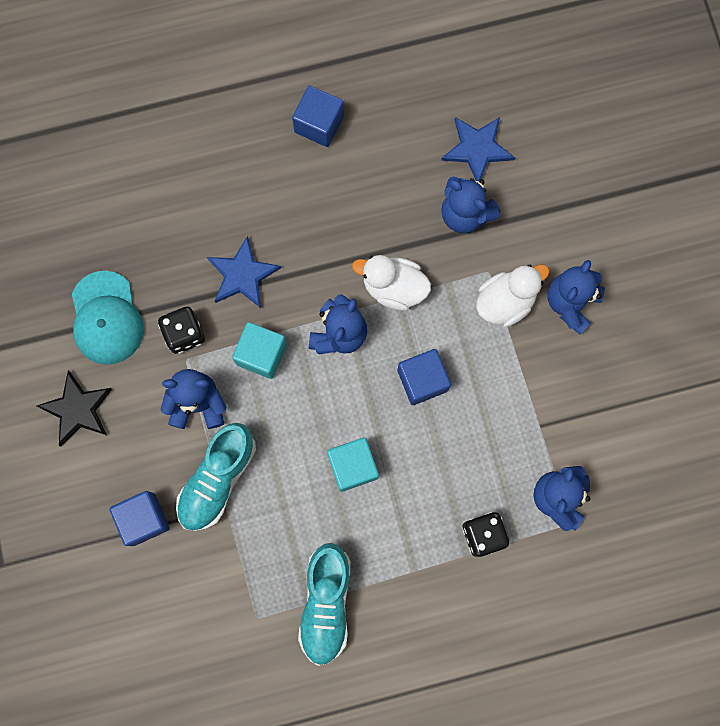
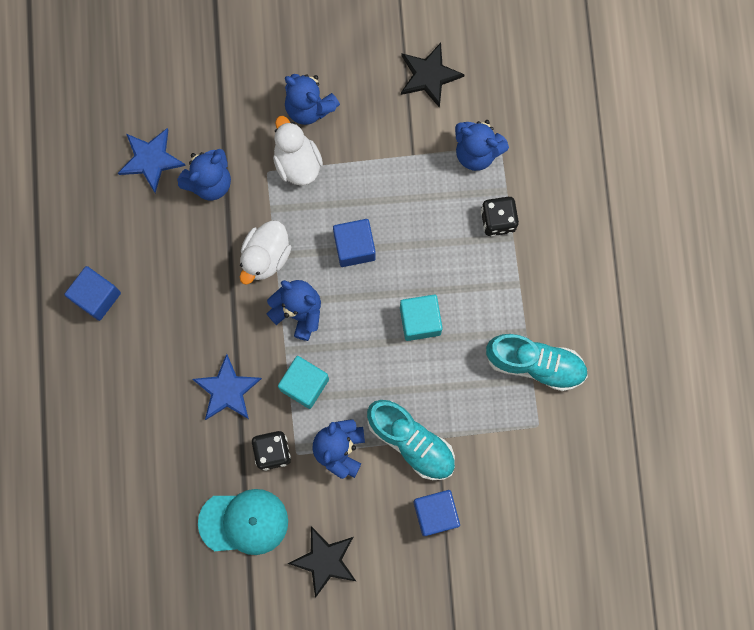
camera: 80 degrees left, 0 degrees up
none -> black star [401,43,465,108]

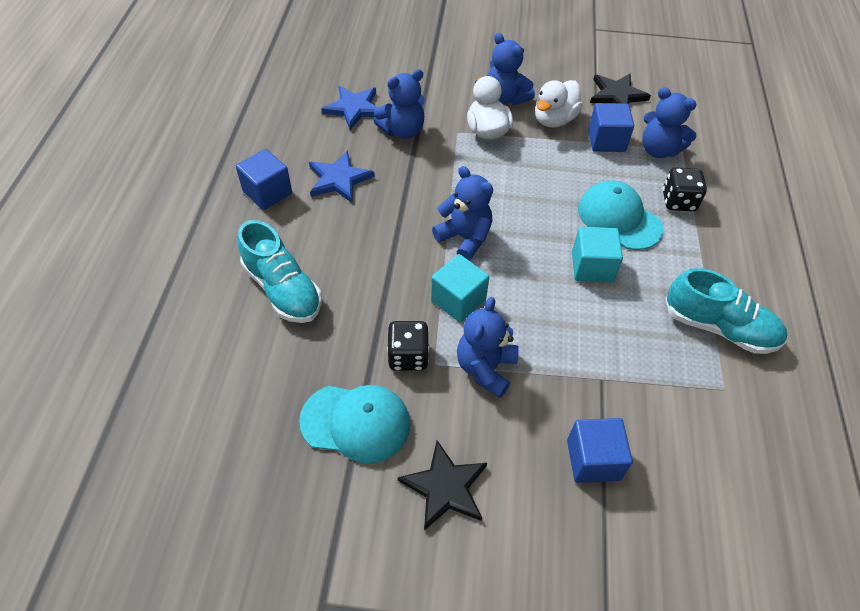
camera: 10 degrees right, 25 degrees down
blue star [192,354,262,420] -> blue star moved to [309,150,375,203]
white duck [240,220,292,285] -> white duck moved to [535,80,583,127]
blue cube [333,219,376,267] -> blue cube moved to [588,103,634,152]
turquoise shoe [367,400,455,480] -> turquoise shoe moved to [238,220,322,323]
none -> turquoise cap [578,180,663,250]

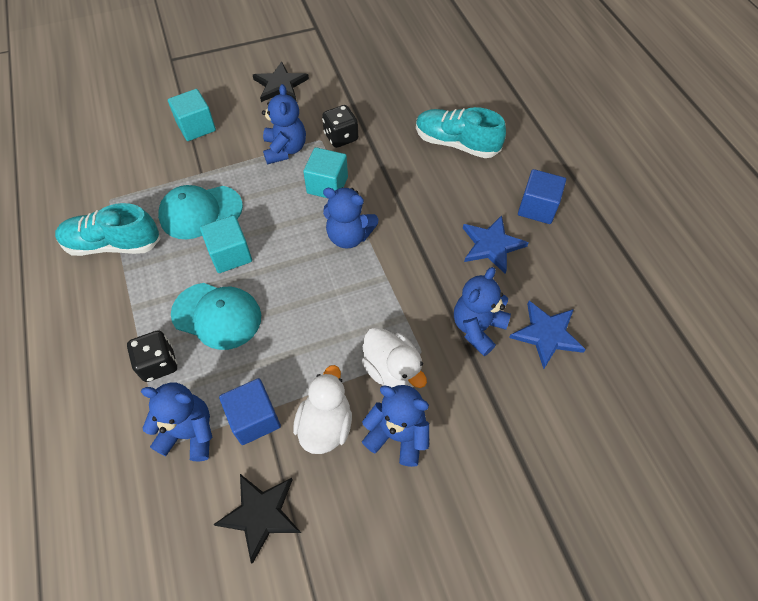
camera: 155 degrees right, 5 degrees up
turquoise cap [299,385,410,463] -> turquoise cap moved to [158,185,243,239]
blue cube [567,418,633,483] -> turquoise cube [168,89,216,141]

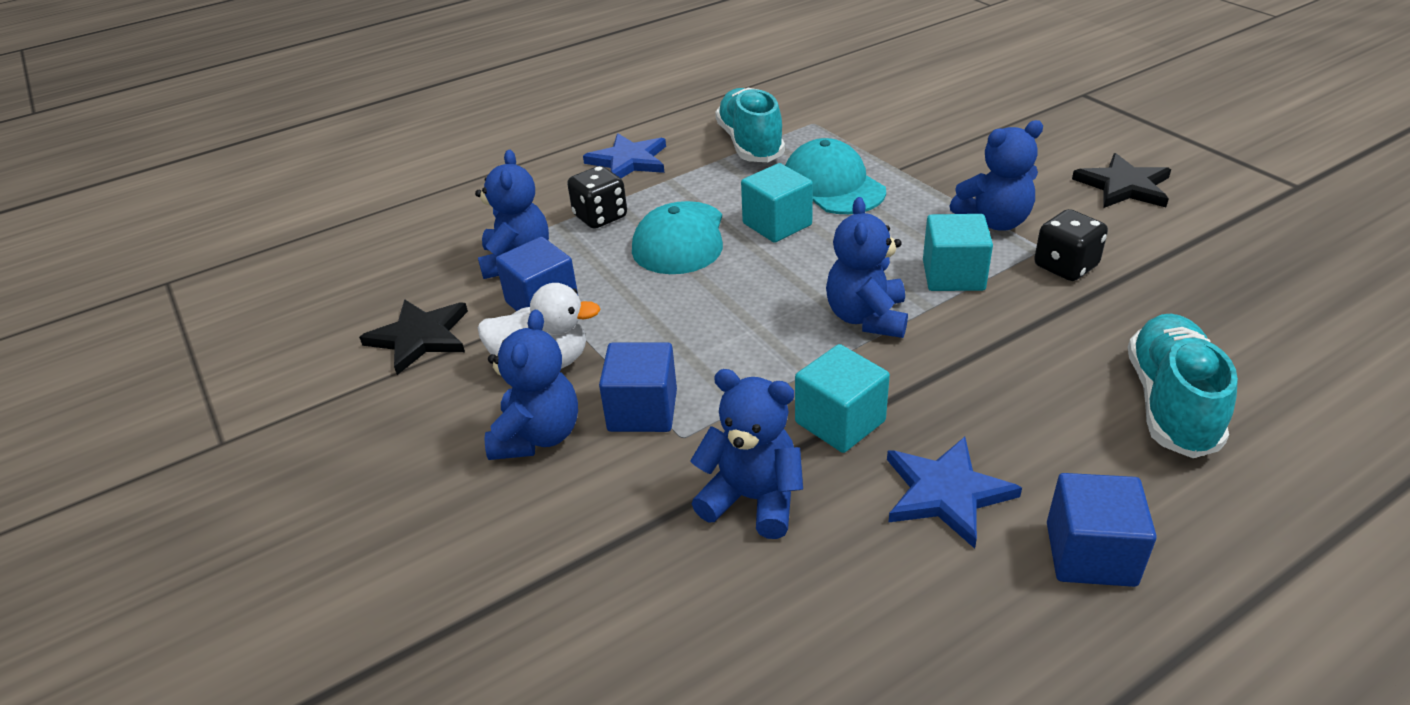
camera: 80 degrees right, 20 degrees down
turquoise cube [168,89,216,141] -> turquoise cube moved to [795,344,890,453]
white duck [361,327,427,388] -> blue cube [599,342,677,432]
blue star [509,301,586,369] -> blue star moved to [583,133,666,178]

